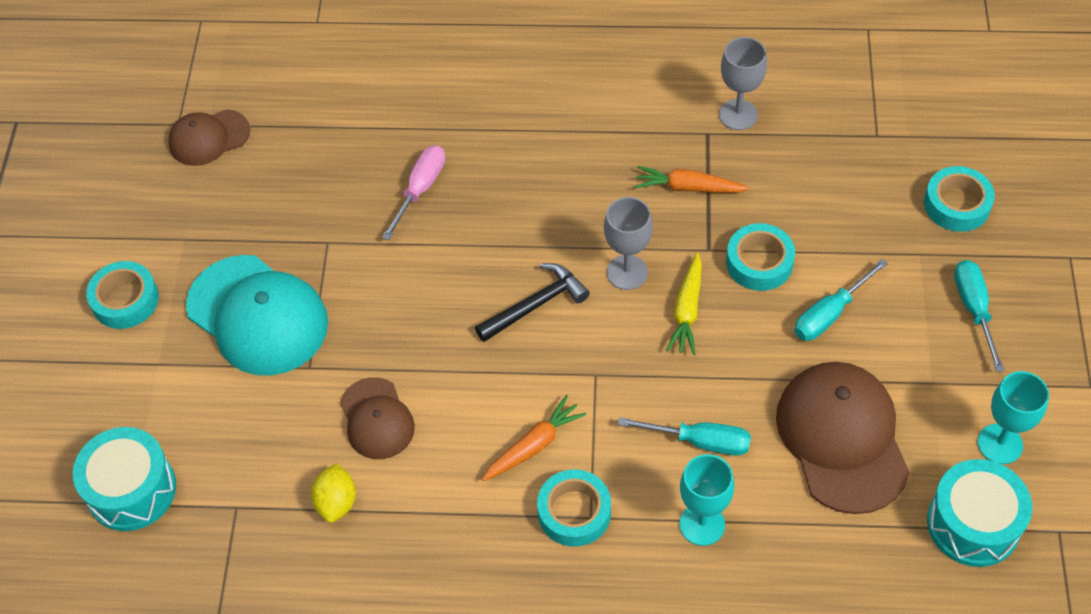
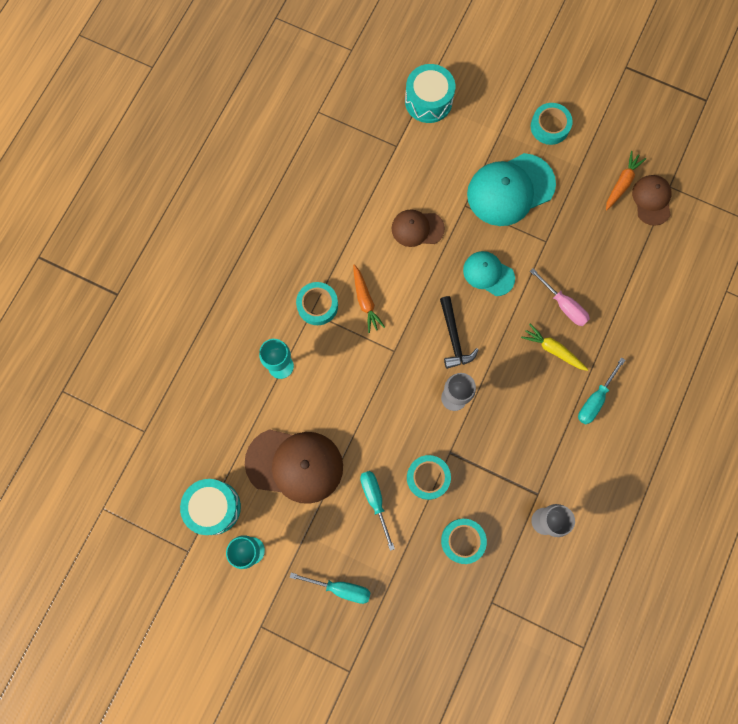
camera: 110 degrees right, 20 degrees up
yellow lemon [311,463,356,523] -> none
turquoise screwdriver [618,417,751,456] -> turquoise screwdriver moved to [578,357,625,424]
orange carrot [635,166,750,193] -> orange carrot moved to [606,151,646,210]
yellow carrot [666,253,702,355] -> yellow carrot moved to [521,324,588,371]
turquoise tape [924,166,995,232] -> turquoise tape moved to [441,519,487,564]
none -> turquoise cap [463,251,515,296]

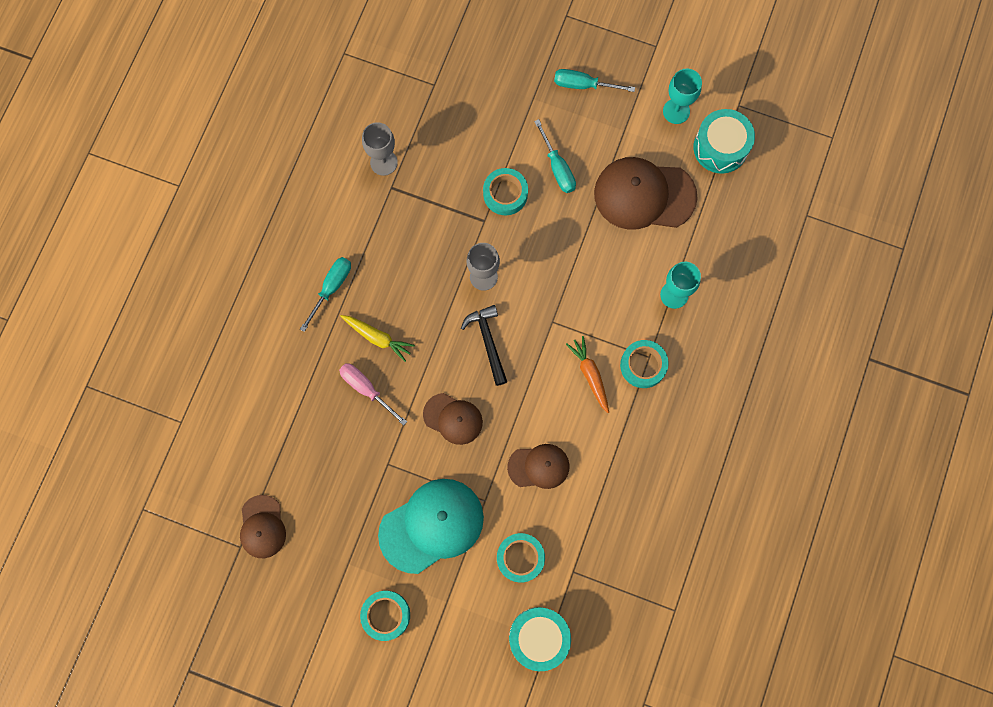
camera: 175 degrees right, 0 degrees up
turquoise tape [441,519,487,564] -> turquoise tape moved to [497,533,545,583]
turquoise cap [463,251,515,296] -> brown cap [423,393,483,445]
orange carrot [606,151,646,210] -> none

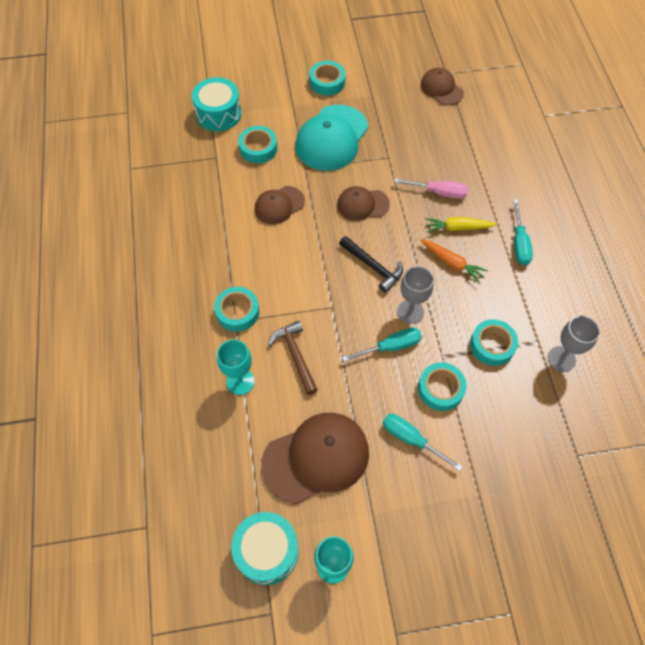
camera: 150 degrees right, 15 degrees down
turquoise screwdriver [554,69,635,92] -> turquoise screwdriver moved to [342,328,422,362]
orange carrot [566,336,609,413] -> orange carrot moved to [421,239,488,283]
none -> brown hammer [268,321,318,395]
none -> turquoise tape [470,319,518,366]

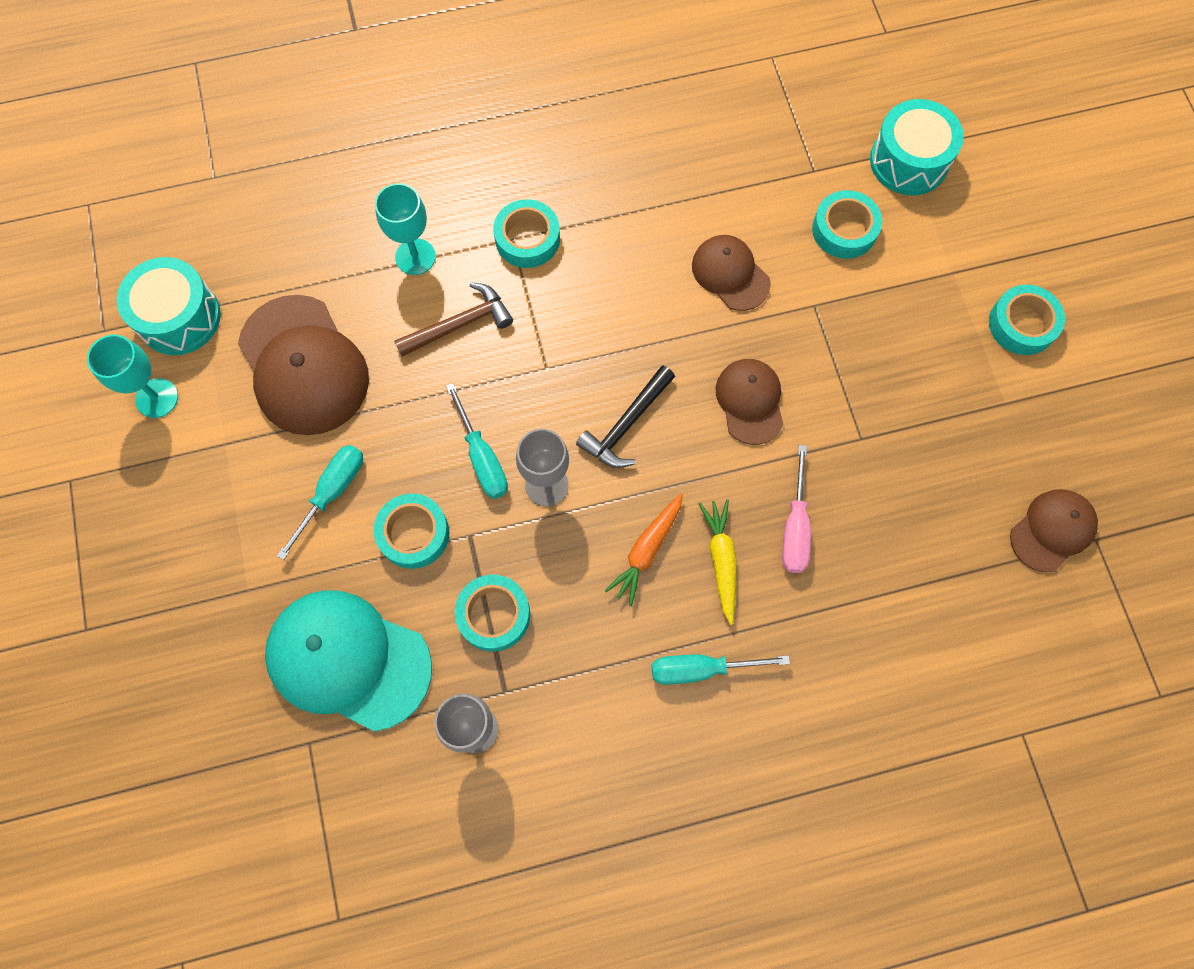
camera: 85 degrees right, 10 degrees up
turquoise cap [295,105,368,171] -> turquoise cap moved to [265,590,432,732]

